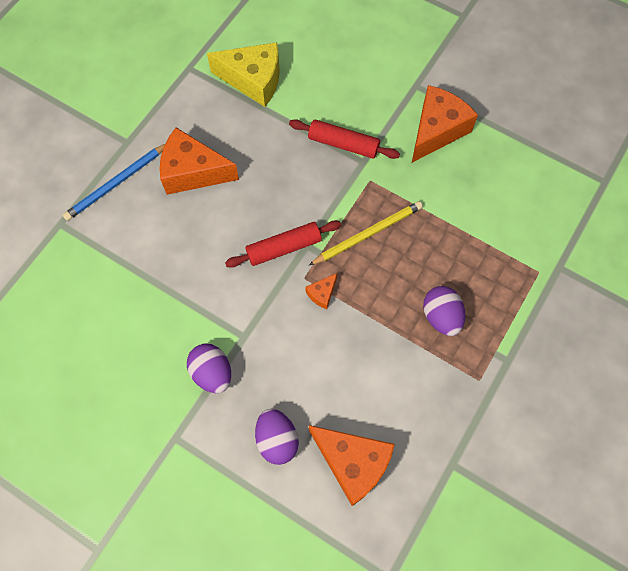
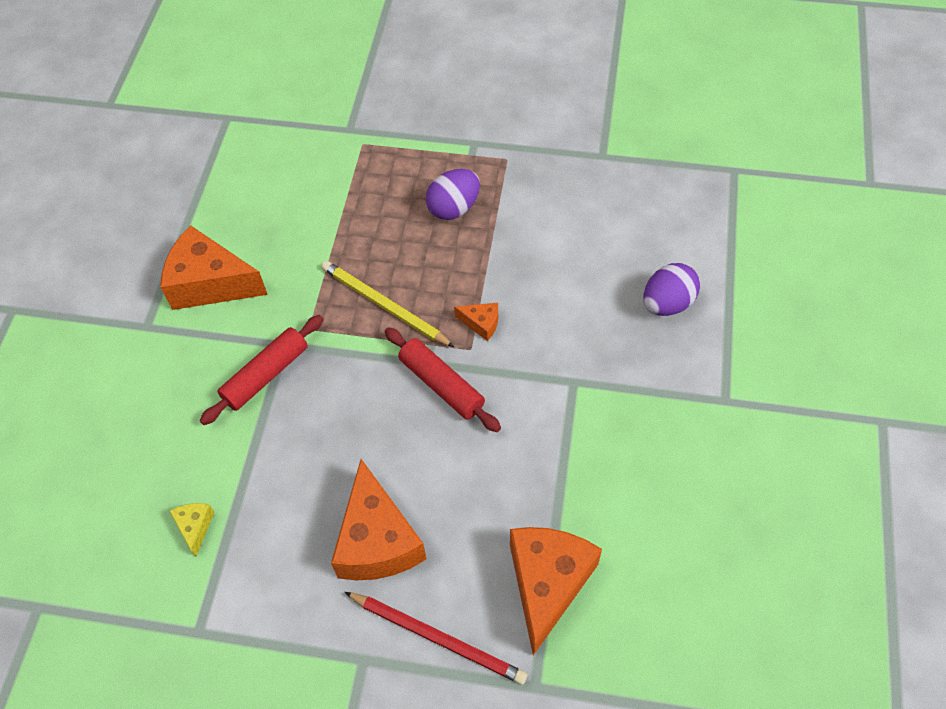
camera: 110 degrees left, 10 degrees down
blue pencil [63,144,165,221] -> red pencil [345,592,527,685]
purple egg [187,344,231,393] -> none
yellow cheese [207,42,280,107] -> yellow cheese [170,503,214,557], size x0.45
red rolling pin [289,119,400,159] -> red rolling pin turned 45 degrees clockwise [200,315,323,425]
orange cheese [309,425,395,506] -> orange cheese moved to [510,527,602,655]

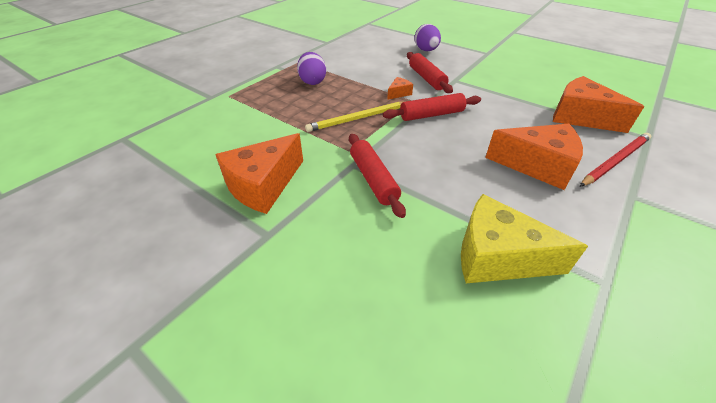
camera: 65 degrees left, 15 degrees down
yellow cheese [170,503,214,557] -> yellow cheese [461,194,588,283], size x2.23
none -> red rolling pin [407,52,453,93]

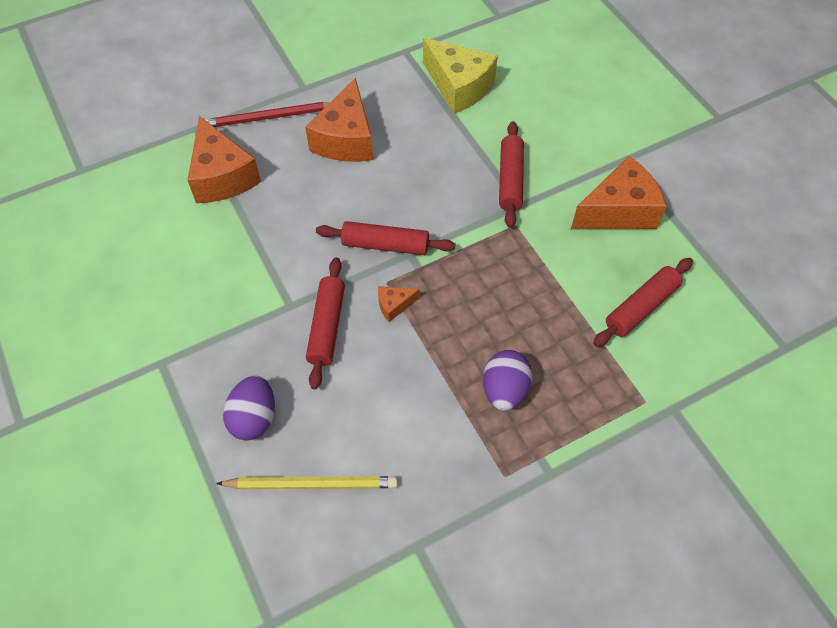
camera: 155 degrees left, 15 degrees up
yellow pencil [305,101,406,132] -> yellow pencil moved to [216,476,398,489]
orange cheese [485,124,583,190] -> orange cheese turned 120 degrees counterclockwise [305,78,373,162]
none -> red rolling pin [593,258,693,347]

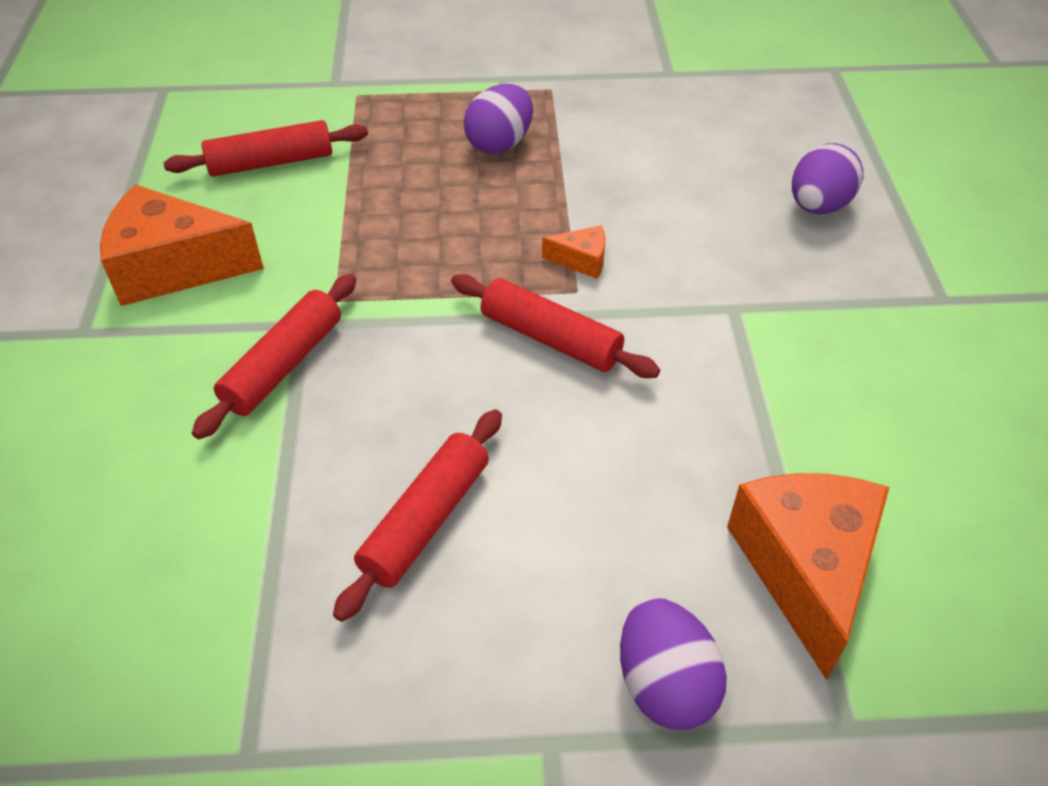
camera: 155 degrees left, 10 degrees down
red pencil [204,102,330,127] -> purple egg [620,598,727,730]
yellow pencil [216,476,398,489] -> none
orange cheese [305,78,373,162] -> none
red rolling pin [306,257,345,389] -> red rolling pin moved to [333,409,502,622]
yellow cheese [423,38,498,114] -> none

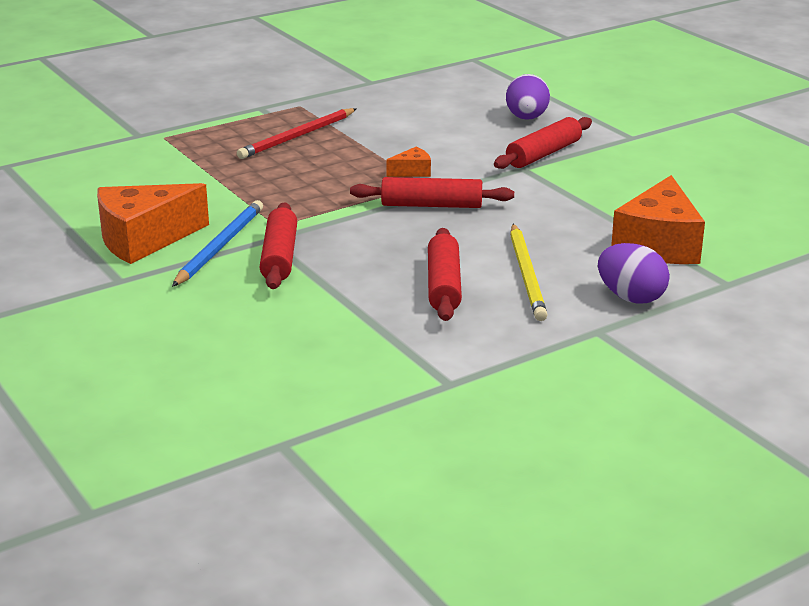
camera: 30 degrees left, 20 degrees down
red rolling pin [163,120,368,177] -> red rolling pin moved to [494,117,592,169]
purple egg [464,84,533,154] -> red pencil [237,108,357,159]
orange cheese [727,473,890,680] -> orange cheese turned 135 degrees counterclockwise [611,175,705,264]
none -> blue pencil [172,200,263,287]
none -> yellow pencil [510,224,548,321]

